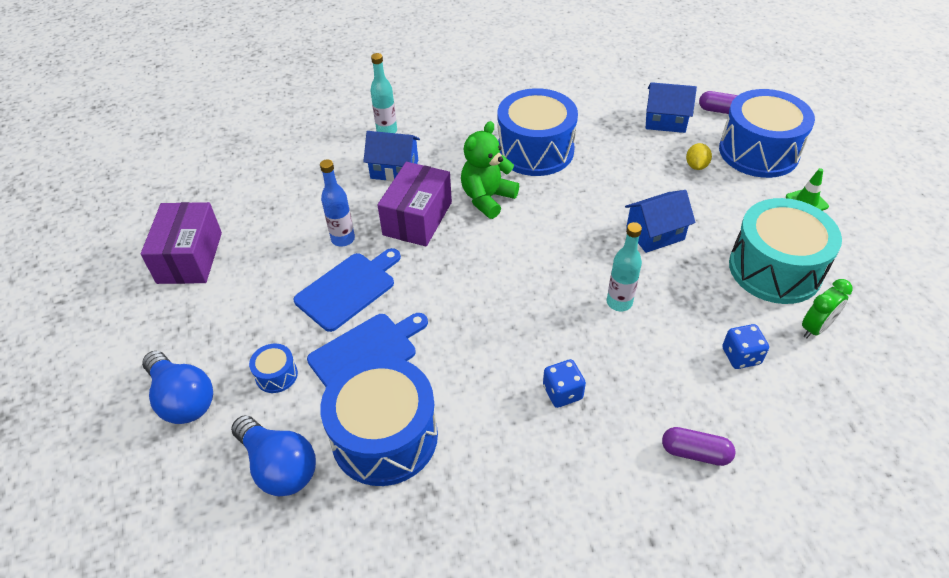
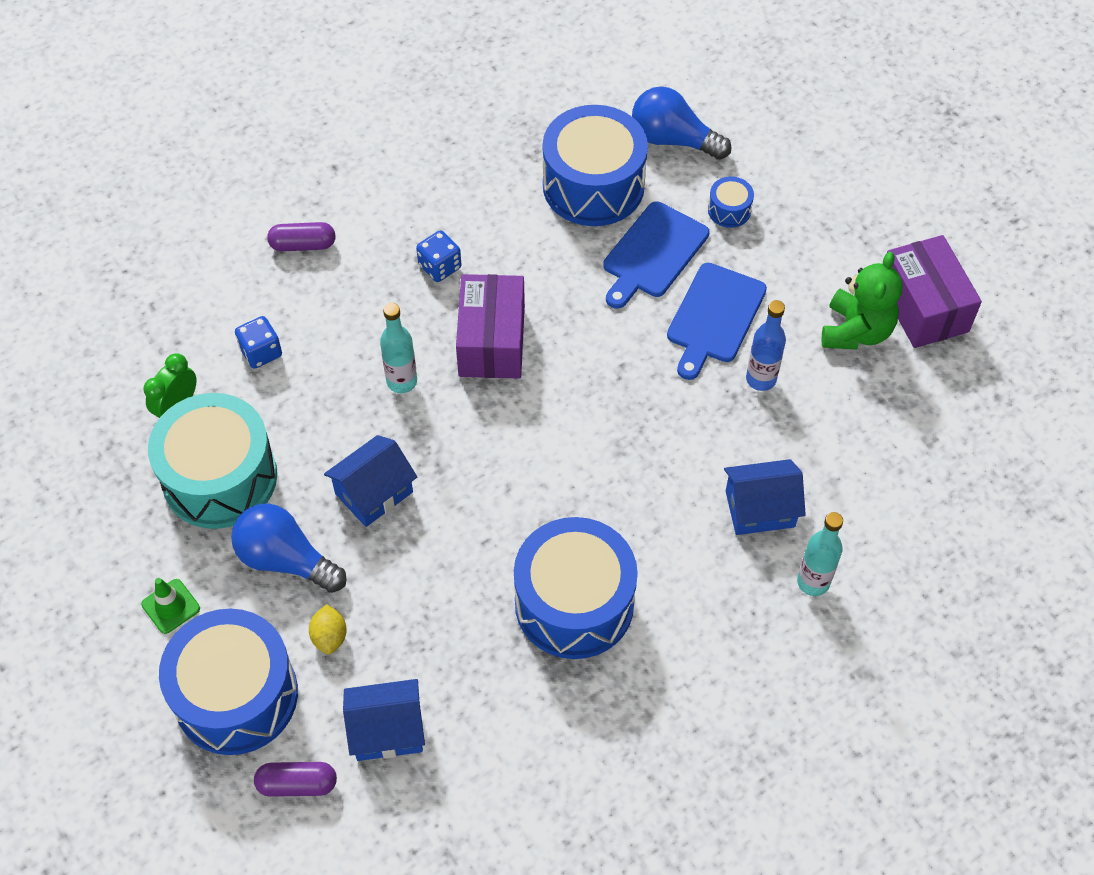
camera: 160 degrees right, 10 degrees up
blue light bulb [142,351,213,424] -> blue light bulb moved to [231,503,347,593]
purple box [377,162,452,246] -> purple box moved to [456,274,525,379]
green teddy bear [461,121,519,219] -> green teddy bear moved to [822,252,903,350]

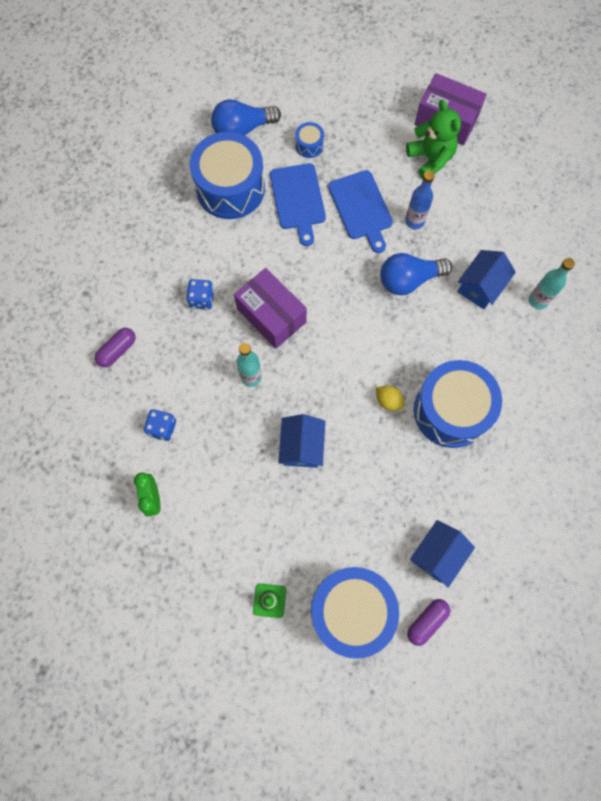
camera: 45 degrees left, 15 degrees up
turquoise drum [148,393,277,529] -> none
blue light bulb [231,503,347,593] -> blue light bulb moved to [380,253,452,295]
yellow lemon [309,604,347,654] -> yellow lemon moved to [376,386,404,411]

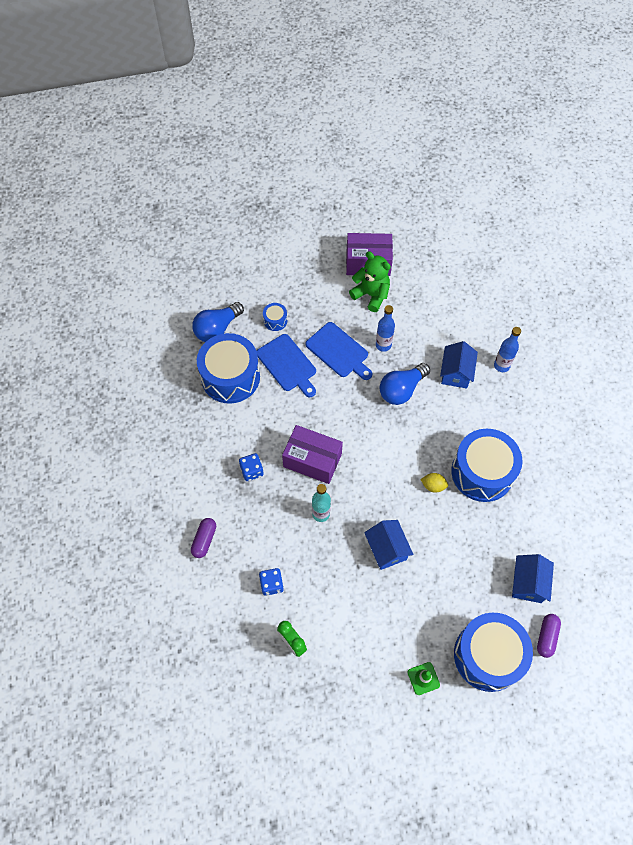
camera: 25 degrees left, 10 degrees down
turquoise bottle [529,258,575,310] -> blue bottle [494,327,521,372]

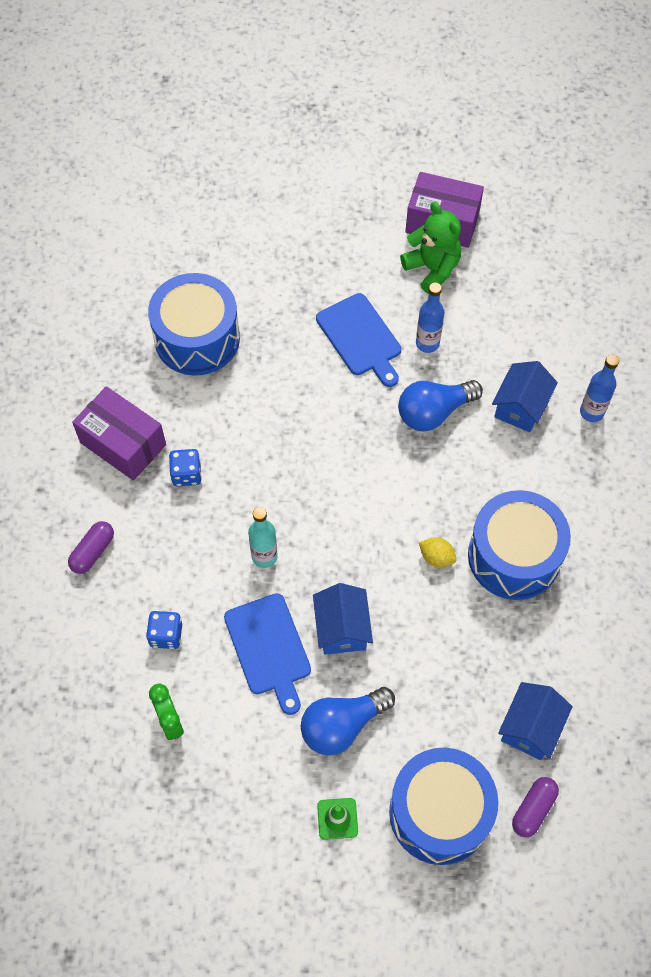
camera: 15 degrees right, 0 degrees up
blue light bulb [192,302,244,342] -> blue light bulb moved to [301,687,395,755]
blue cutting board [257,334,316,397] -> blue cutting board moved to [224,593,311,715]
blue drum [263,303,287,331] -> none
purple box [282,425,343,484] -> purple box moved to [72,386,166,481]

